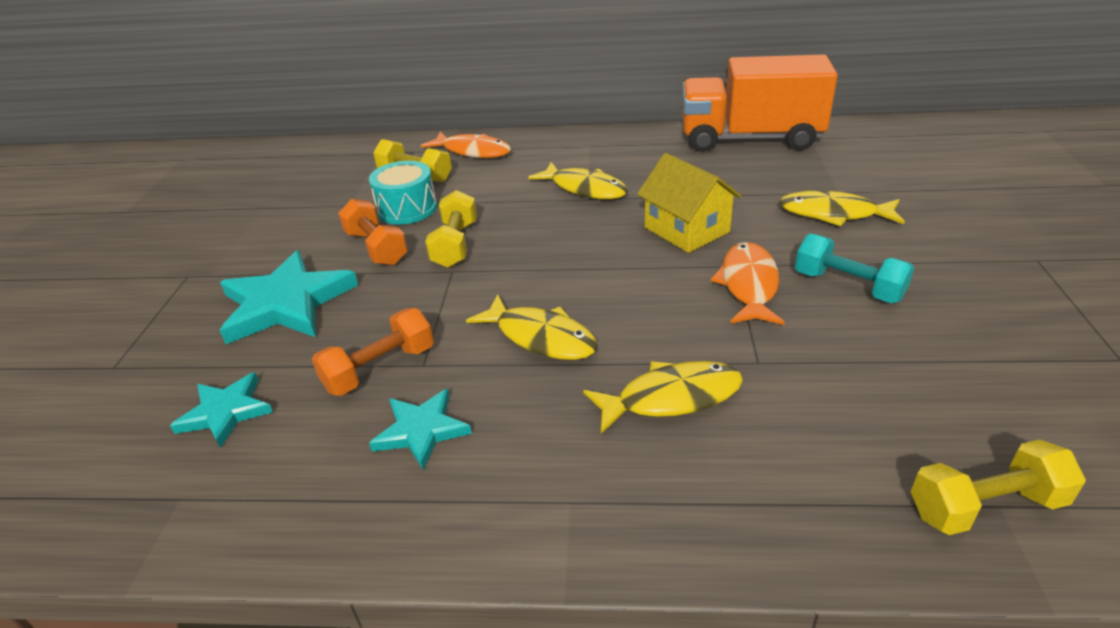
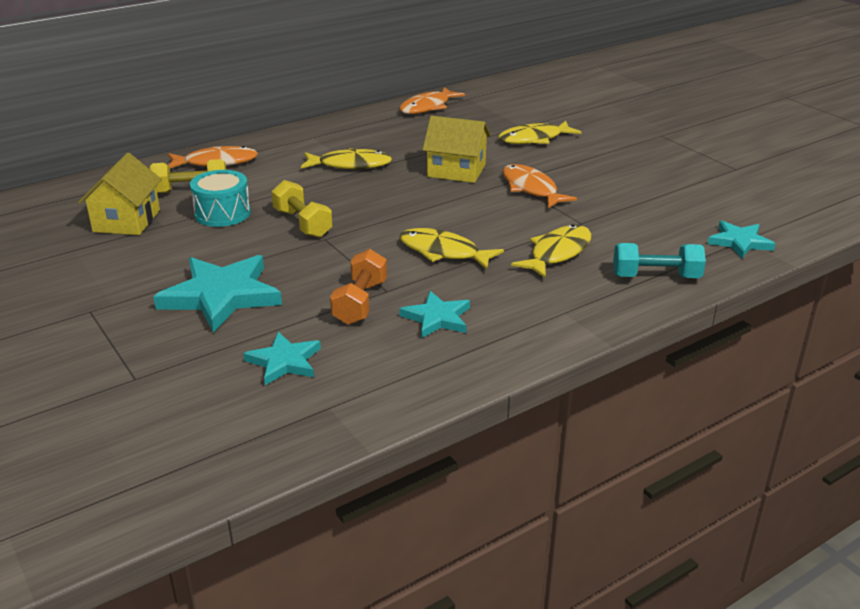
camera: 40 degrees left, 5 degrees down
orange dumbbell [338,199,408,265] -> none
yellow fish [466,294,598,360] -> yellow fish turned 150 degrees counterclockwise [399,228,504,269]
orange truck [682,55,838,152] -> orange fish [399,87,465,114]
turquoise dumbbell [795,234,915,303] -> turquoise dumbbell moved to [613,243,706,278]
yellow dumbbell [911,439,1086,535] -> turquoise star [708,221,775,258]
none -> yellow house [78,153,162,235]

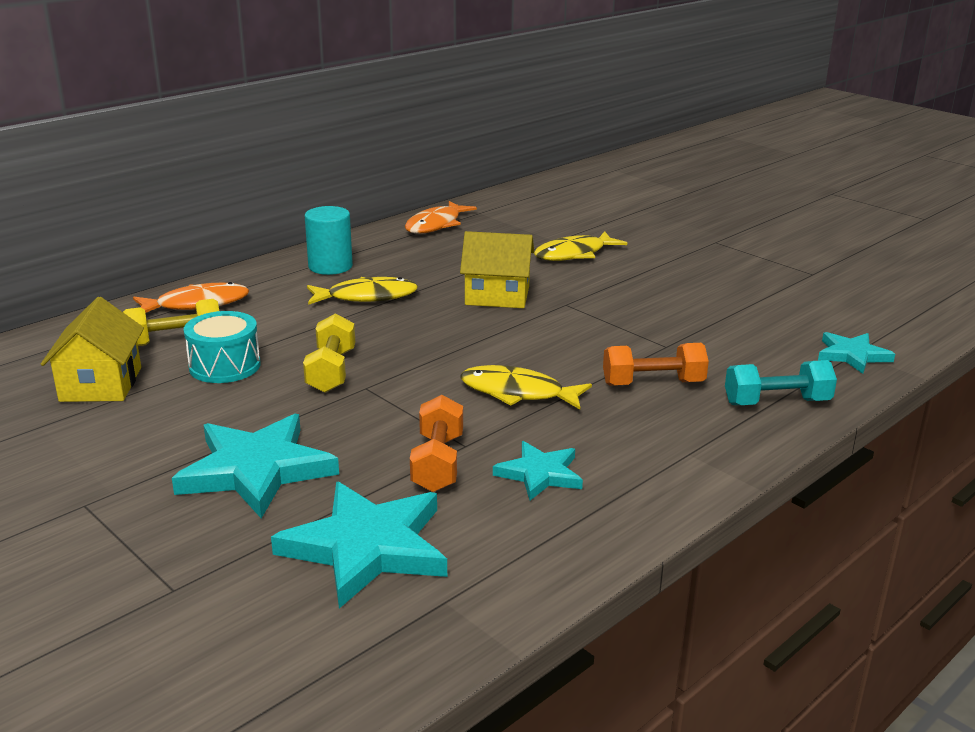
camera: 10 degrees left, 5 degrees down
turquoise star [243,332,321,385] -> turquoise star [271,482,447,608], size x1.76
yellow dumbbell [271,180,333,238] -> yellow dumbbell turned 45 degrees clockwise [303,313,355,393]
orange fish [503,164,577,208] -> none
yellow fish [511,224,592,279] -> orange dumbbell [603,343,709,386]
none -> turquoise cylinder [305,206,353,275]

